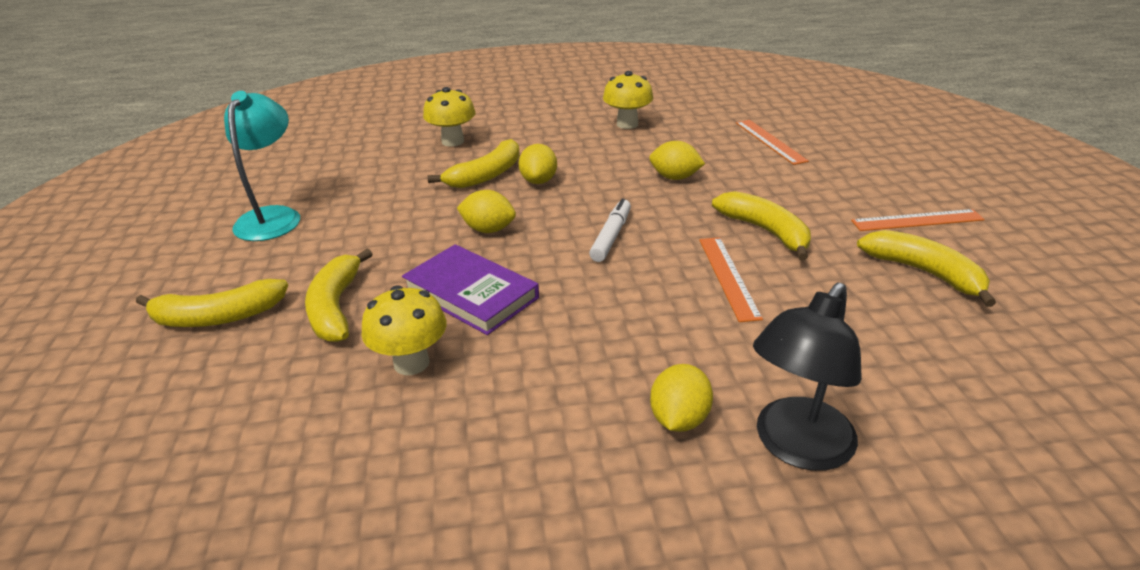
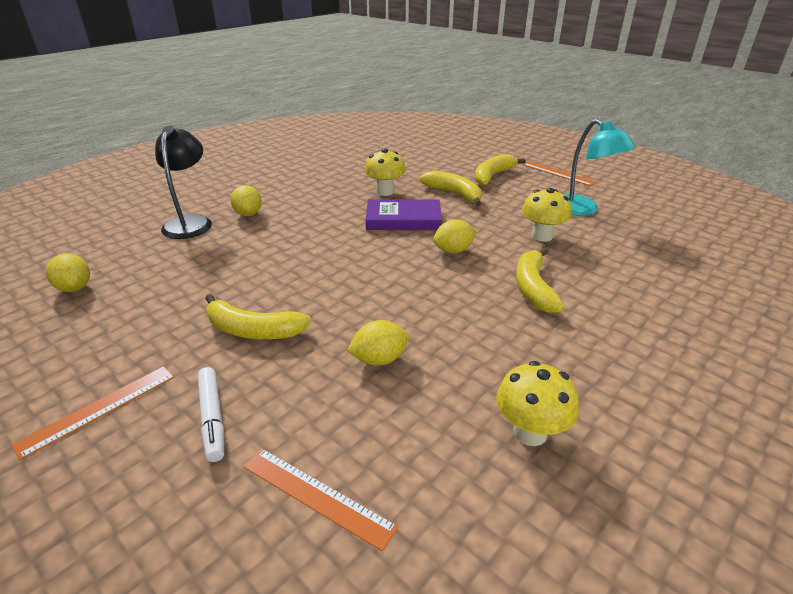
camera: 140 degrees right, 0 degrees up
yellow mushroom [423,87,476,147] -> yellow mushroom moved to [522,188,572,242]
yellow lemon [519,144,557,184] -> yellow lemon moved to [46,253,90,292]
white marker [589,198,631,262] -> white marker moved to [197,367,224,462]
orange ruler [699,237,763,322] -> orange ruler moved to [523,161,596,186]
yellow banana [857,230,996,307] -> none

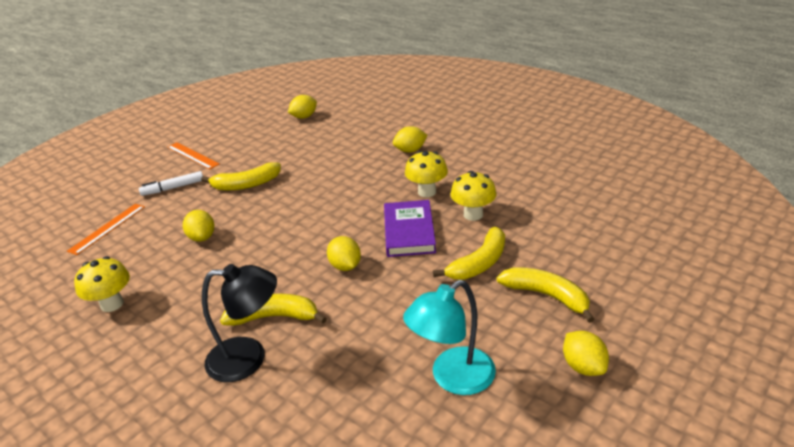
camera: 90 degrees right, 0 degrees up
black lamp [155,126,212,239] -> black lamp moved to [202,264,277,382]
yellow banana [205,294,311,339] -> yellow banana turned 120 degrees counterclockwise [201,162,281,191]
yellow mushroom [522,188,572,242] -> yellow mushroom moved to [405,151,448,197]
orange ruler [523,161,596,186] -> yellow lemon [563,331,609,376]

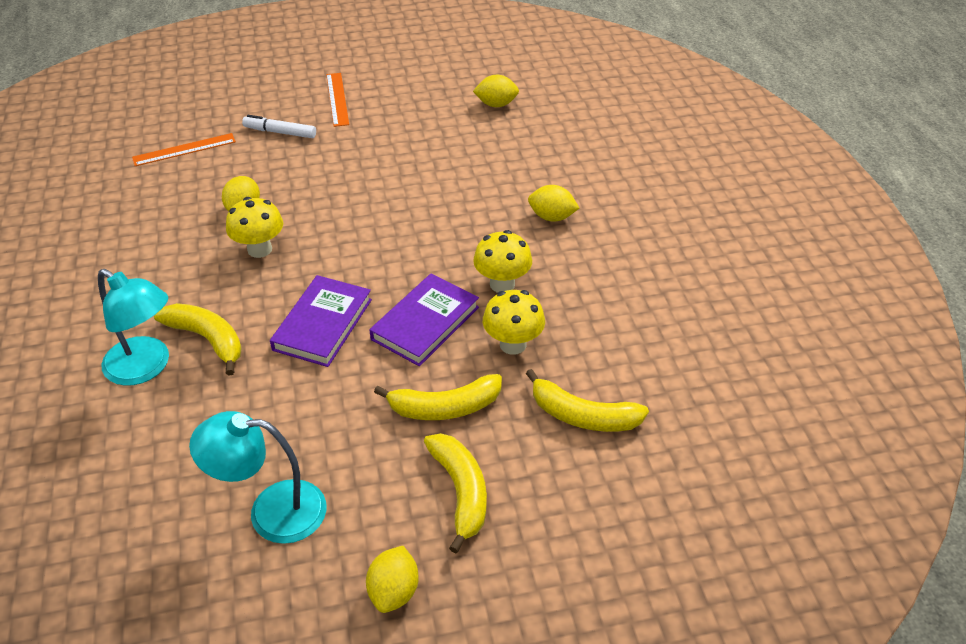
camera: 35 degrees right, 10 degrees up
yellow mushroom [74,256,130,312] -> yellow mushroom moved to [226,197,283,258]
yellow banana [201,162,281,191] -> yellow banana moved to [526,369,649,432]
black lamp [202,264,277,382] -> turquoise lamp [98,269,169,386]
yellow lemon [327,236,361,271] -> purple book [270,275,372,367]

